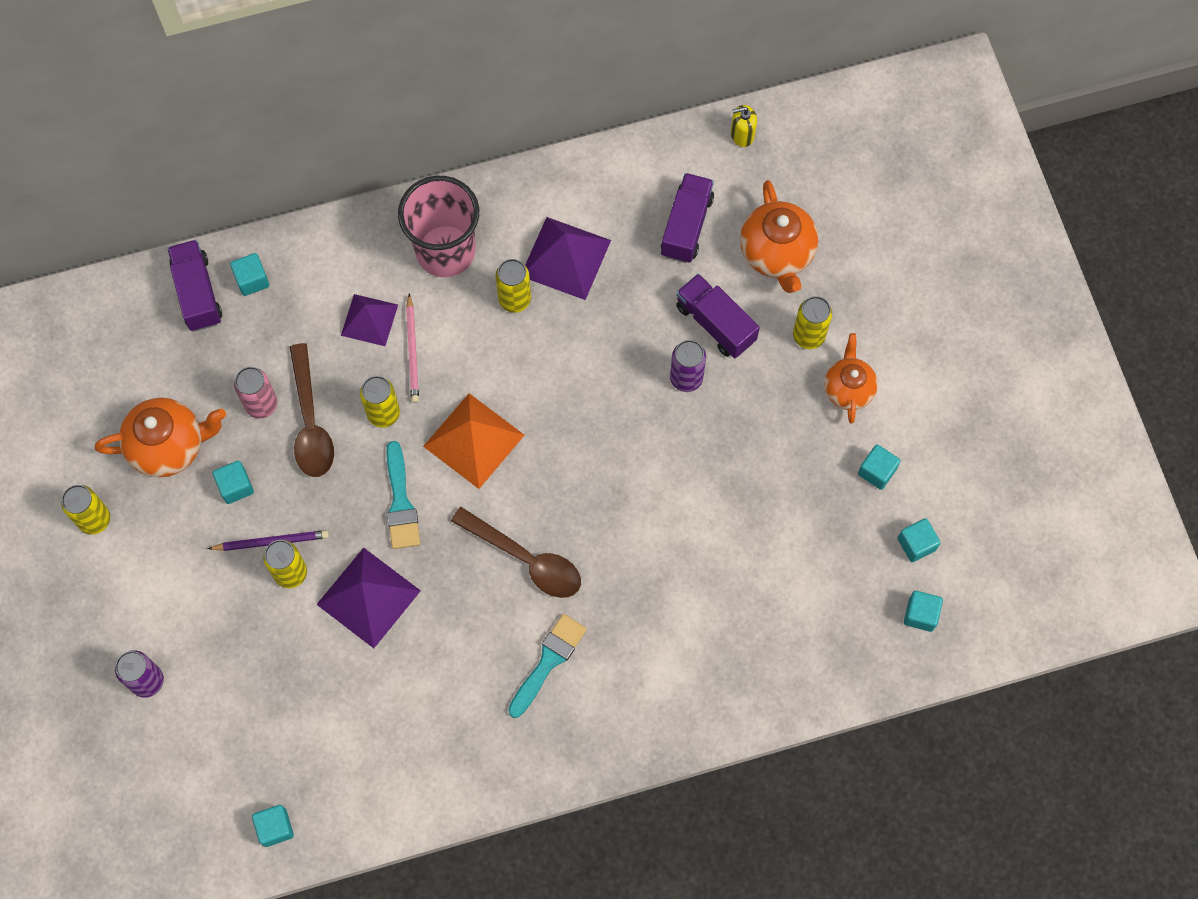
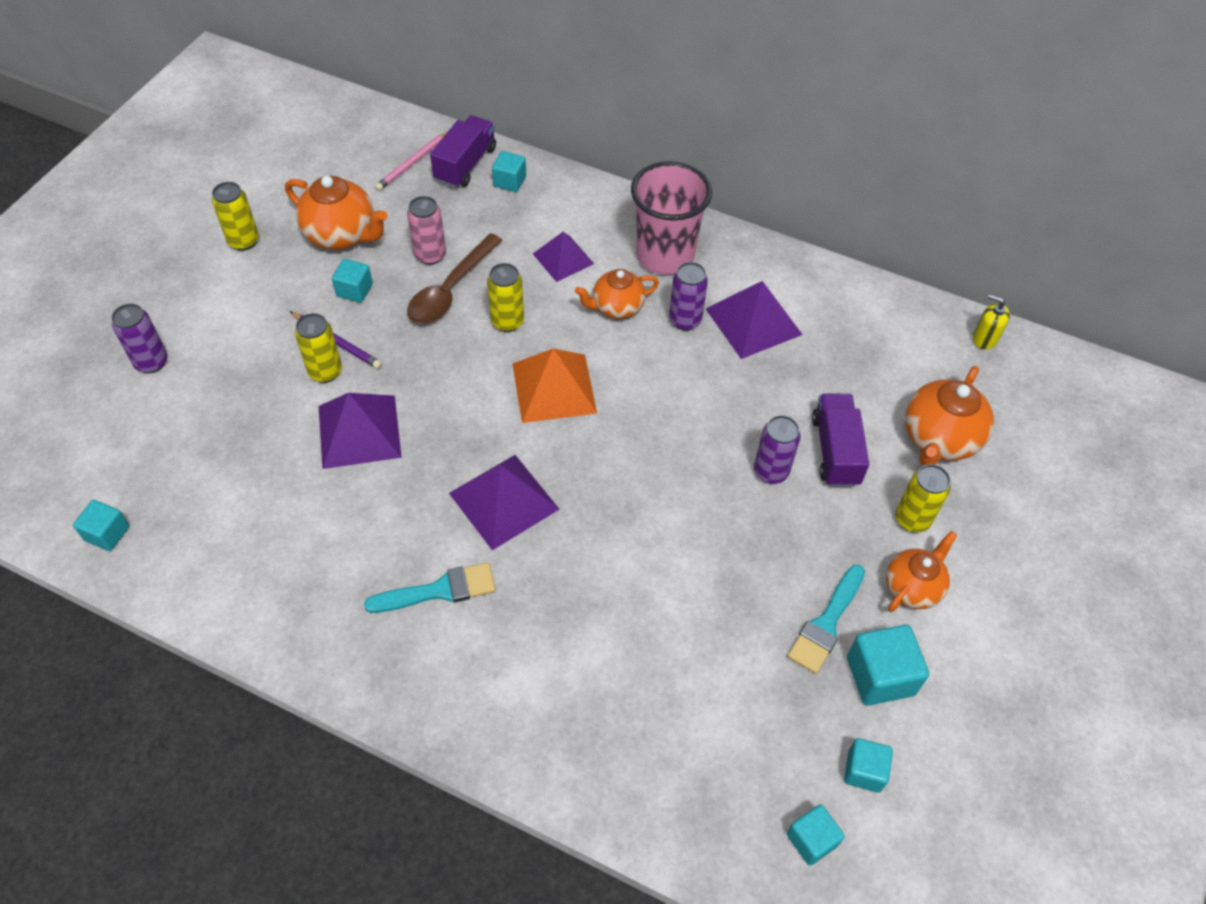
camera: 40 degrees right, 15 degrees down
turquoise brush [386,441,420,549] -> turquoise brush moved to [787,565,865,674]
pink pencil [406,293,419,403] -> pink pencil moved to [375,132,447,191]
brown spoon [451,507,581,598] -> purple pyramid [449,455,560,550]
yellow can [496,259,531,313] -> purple can [669,262,708,331]
purple truck [661,173,714,263] -> none
turquoise cube [858,445,900,490] -> turquoise cube [847,624,929,706], size x1.59
none -> orange teapot [575,269,659,319]

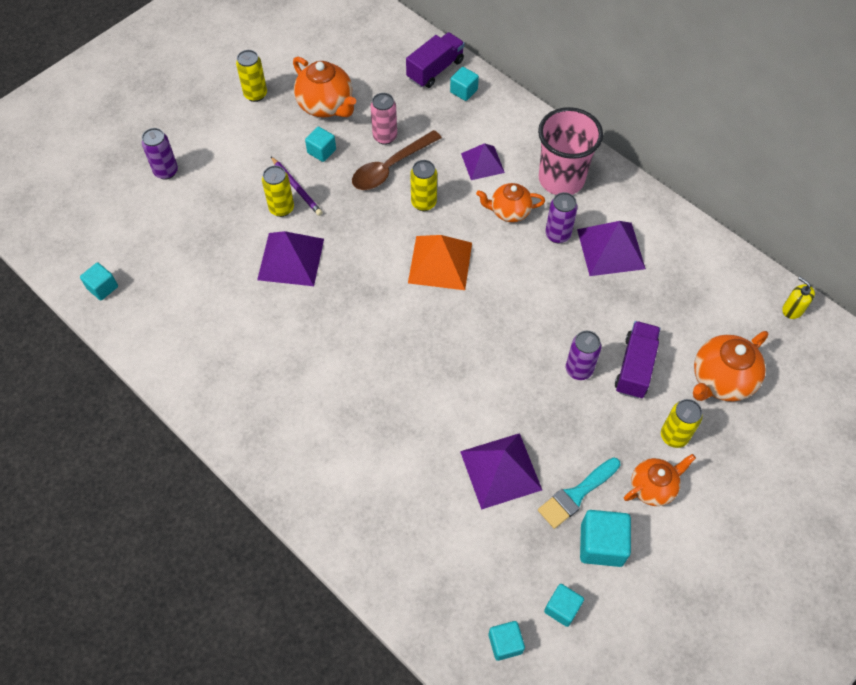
camera: 20 degrees right, 5 degrees up
turquoise brush [364,562,496,613] -> none
pink pencil [375,132,447,191] -> none
purple pyramid [449,455,560,550] -> purple pyramid moved to [460,433,542,510]

